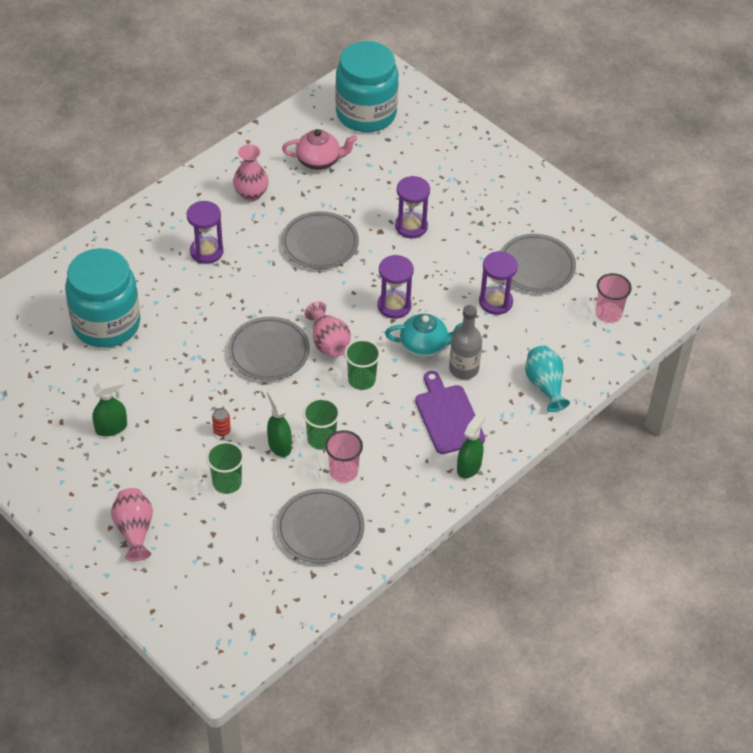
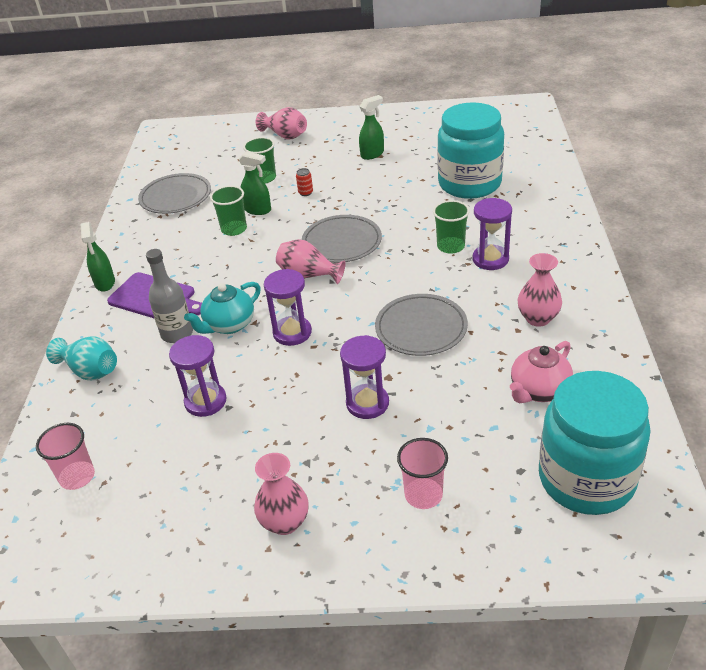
camera: 140 degrees right, 10 degrees down
green spray bottle [92,377,127,436] -> green spray bottle turned 150 degrees counterclockwise [359,95,384,160]
pink cup [325,430,363,483] -> pink cup moved to [397,438,448,509]
green cup [345,339,381,390] -> green cup moved to [433,200,470,254]
grey plate [501,234,576,293] -> none
none -> pink vase [254,453,309,535]

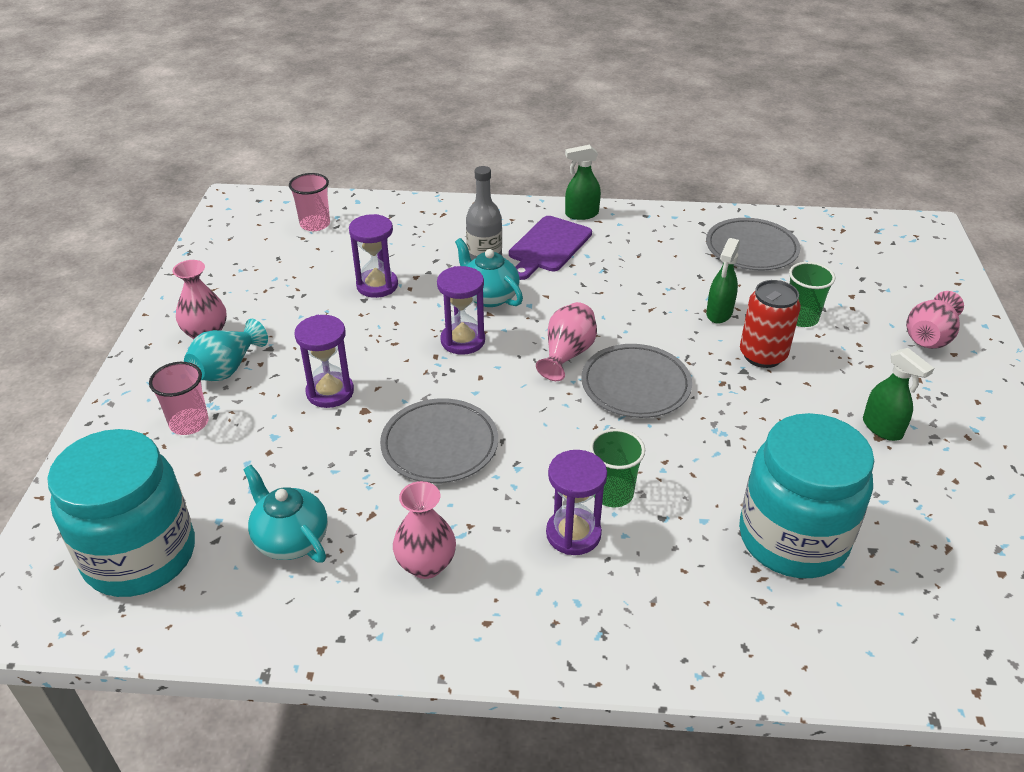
camera: 90 degrees right, 0 degrees up
turquoise vase [46,336,117,380] -> turquoise vase moved to [184,319,268,381]
green cup [210,185,247,236] -> none
red can [296,168,313,196] -> red can [740,280,801,368], size x2.21
pink teapot [510,341,573,403] -> turquoise teapot [243,465,328,563]

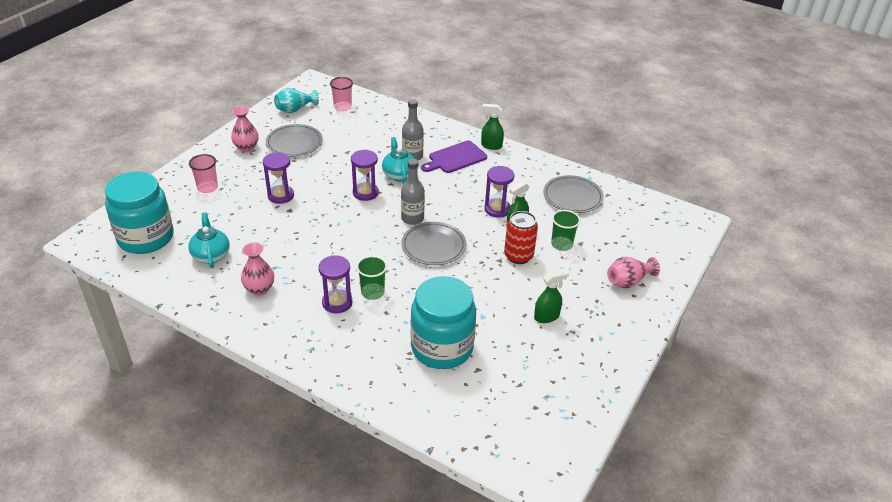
camera: 25 degrees right, 0 degrees up
turquoise vase [184,319,268,381] -> turquoise vase moved to [274,88,319,113]
purple hourglass [349,214,398,298] -> purple hourglass moved to [484,166,514,218]
grey plate [380,398,498,483] -> grey plate moved to [266,124,323,157]
pink vase [536,302,597,381] -> grey bottle [401,159,425,225]
green spray bottle [863,348,934,441] -> green spray bottle turned 105 degrees counterclockwise [534,269,569,323]

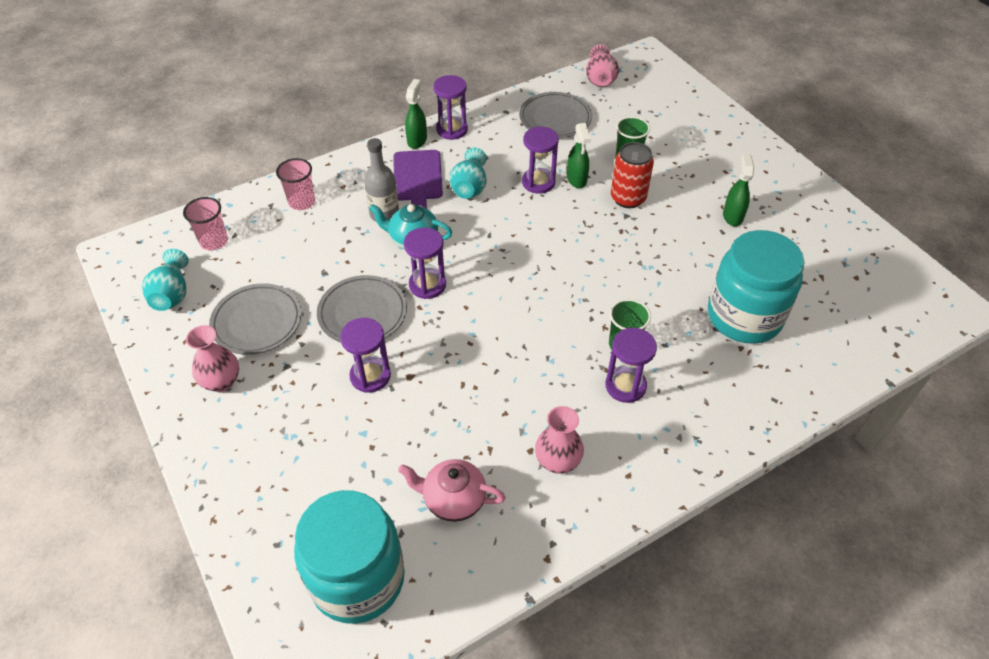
camera: 60 degrees left, 10 degrees up
turquoise teapot [188,212,230,268] -> pink teapot [398,459,506,522]
pink cup [189,154,218,193] -> pink cup moved to [276,158,315,210]
grey bottle [401,159,425,225] -> none
grey plate [401,222,466,265] -> grey plate moved to [317,275,407,343]
green spray bottle [481,104,504,150] -> green spray bottle turned 150 degrees clockwise [405,79,427,149]
pink vase [607,257,660,288] -> pink vase moved to [586,44,619,87]
none -> purple hourglass [433,75,468,140]
none -> turquoise vase [449,148,487,199]

